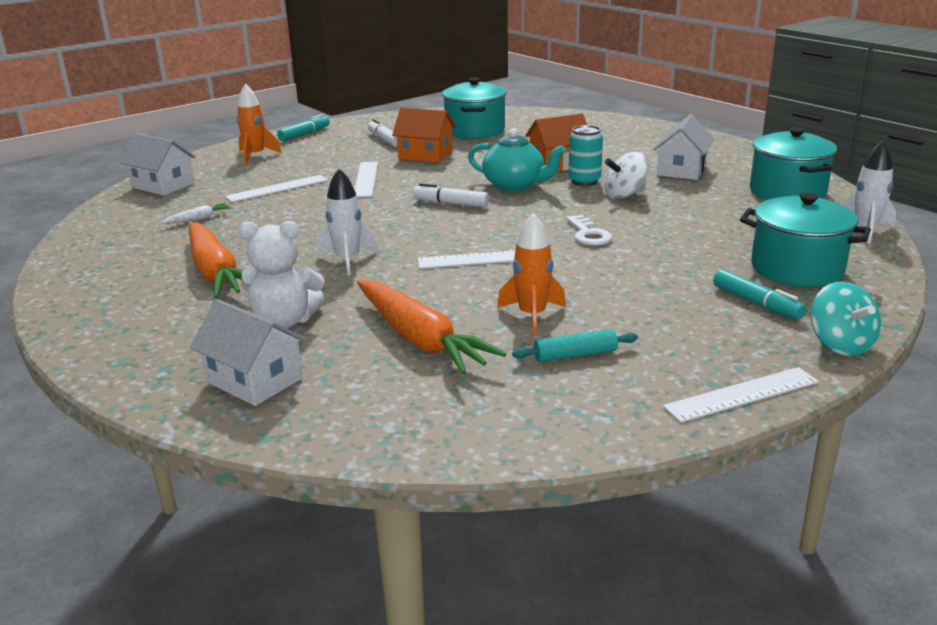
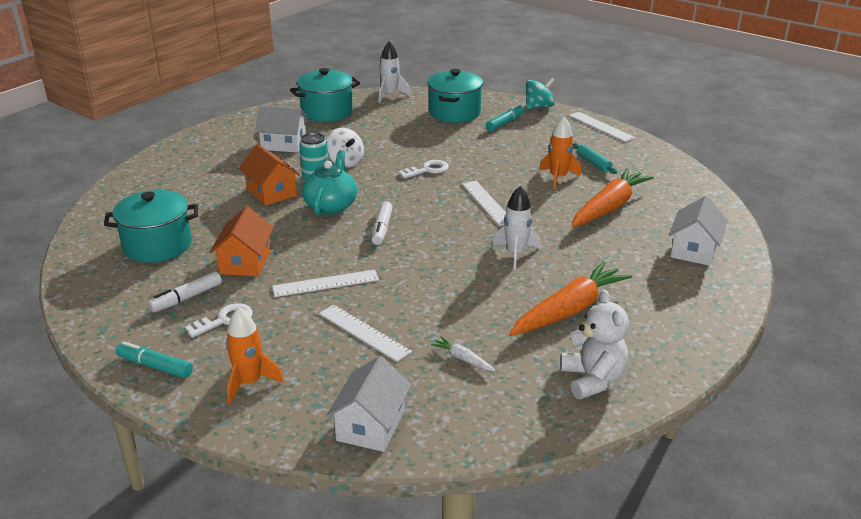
camera: 105 degrees left, 5 degrees up
white teddy bear [239,221,325,328] -> white teddy bear moved to [560,289,629,399]
none -> white key [185,303,253,338]

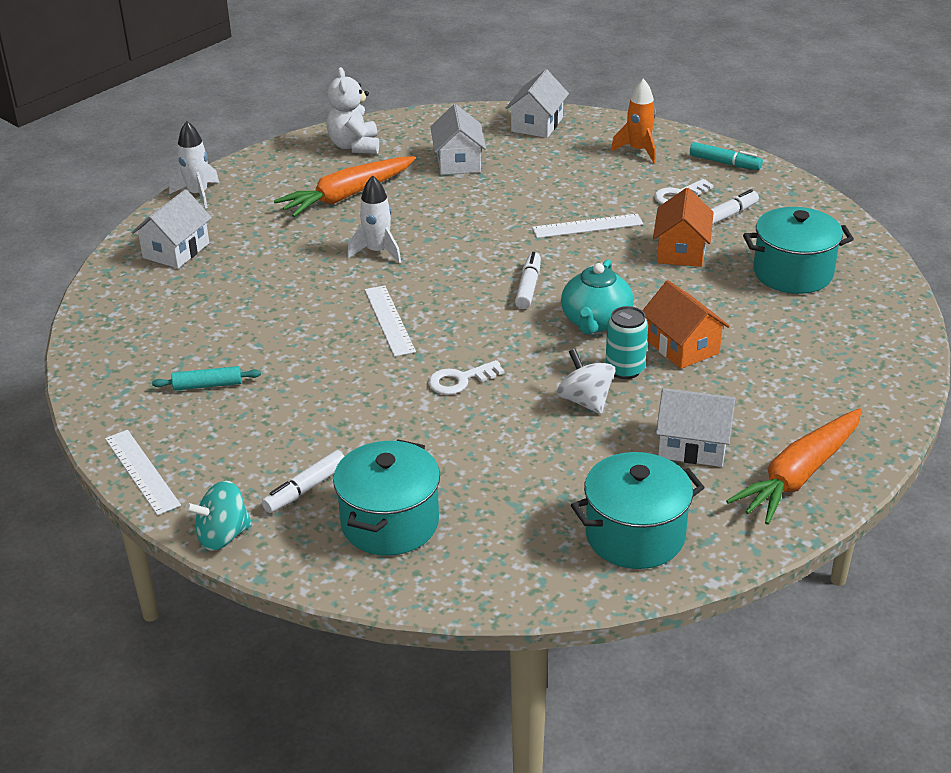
camera: 175 degrees left, 5 degrees up
white ruler [319,305,412,362] -> none
white rocket [379,41,411,102] -> white rocket moved to [169,121,219,209]
white carrot [431,337,495,371] -> white house [430,104,486,175]
turquoise marker [486,104,524,131] -> white marker [262,450,344,513]
orange rocket [539,116,581,189] -> none
orange carrot [572,168,654,227] -> orange carrot moved to [726,408,862,525]
turquoise rolling pin [573,143,617,174] -> turquoise rolling pin turned 75 degrees counterclockwise [152,366,261,391]

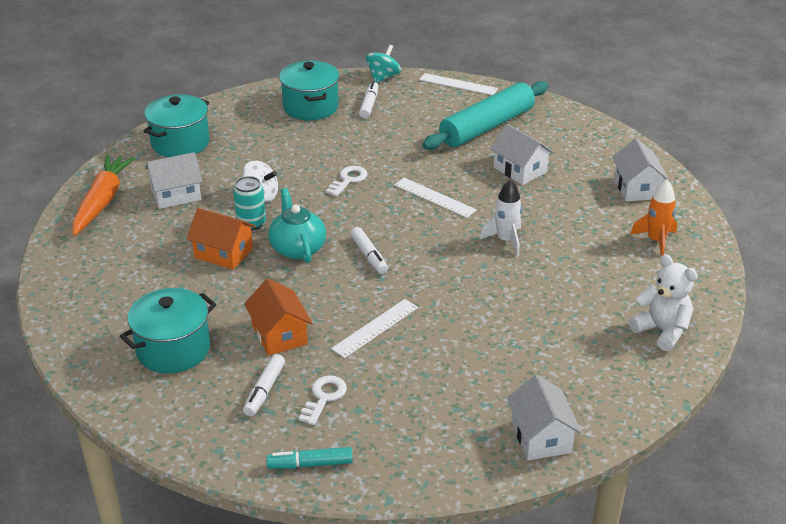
camera: 145 degrees right, 0 degrees up
turquoise rolling pin [152,366,261,391] -> turquoise rolling pin [422,81,549,150], size x2.48
white rocket [169,121,219,209] -> none
orange carrot [274,156,416,217] -> none
white house [430,104,486,175] -> white house moved to [490,124,554,185]
orange rocket [611,79,656,163] -> orange rocket moved to [631,180,677,256]

